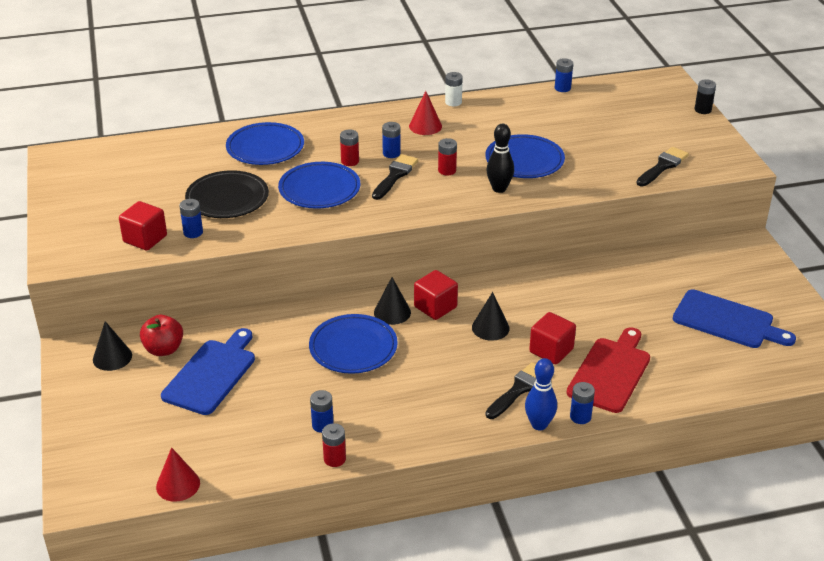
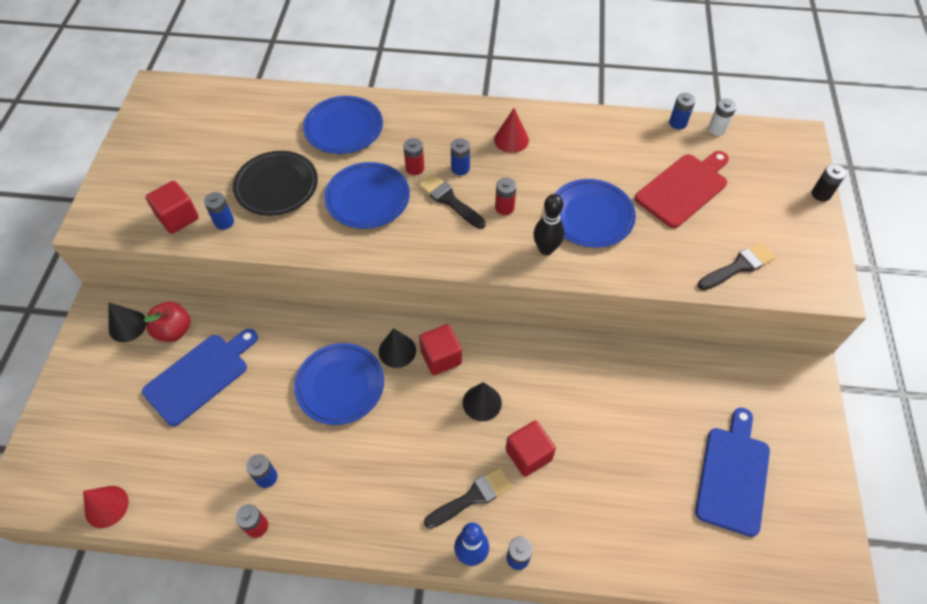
camera: 20 degrees right, 20 degrees up
black brush [372,154,418,200] -> black brush turned 90 degrees counterclockwise [419,174,486,229]
white battery [445,72,463,106] -> white battery moved to [708,99,737,136]
red cutting board [567,327,650,413] -> red cutting board moved to [635,151,729,228]
blue cutting board [673,289,796,348] -> blue cutting board turned 120 degrees counterclockwise [695,408,770,537]

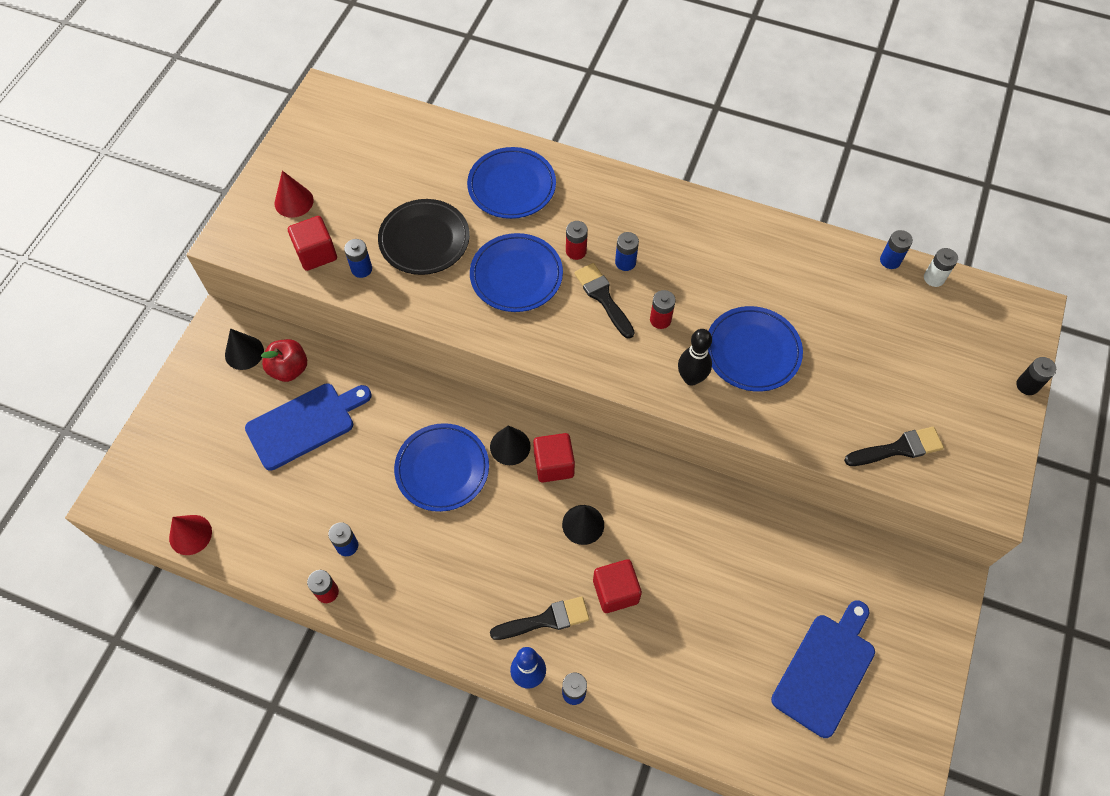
camera: 15 degrees right, 5 degrees up
red cone [494,108,529,153] -> red cone moved to [275,171,314,218]
red cutting board [635,151,729,228] -> none

